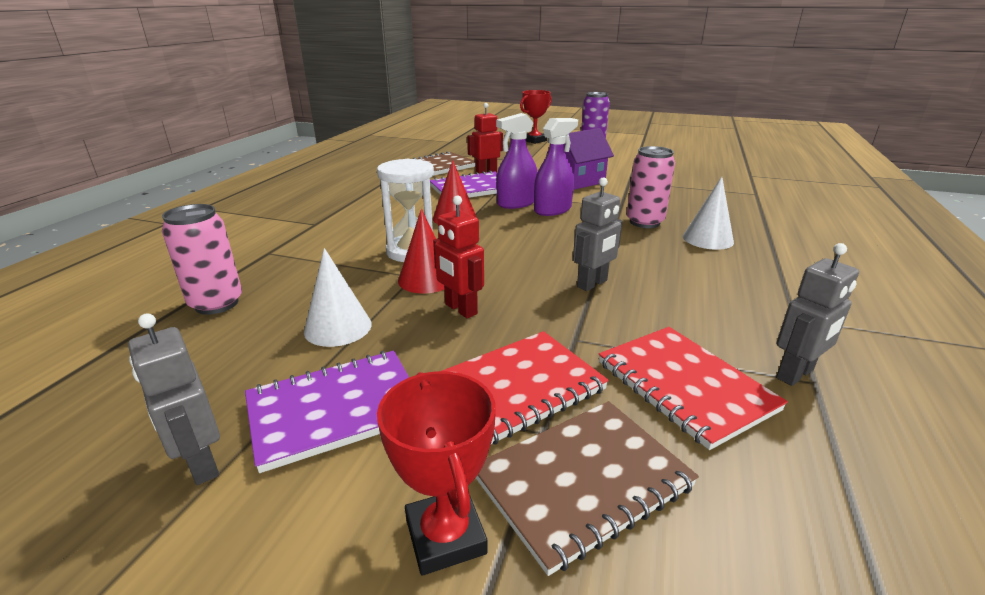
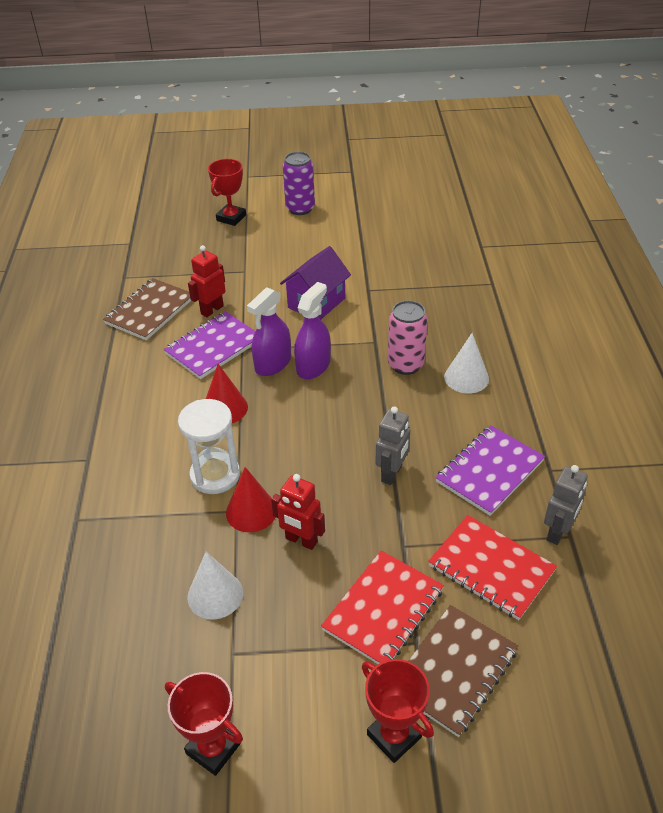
camera: 20 degrees left, 15 degrees up
grey robot [128,313,220,485] -> red trophy [165,672,243,776]
pink can [162,204,242,315] -> none
purple notebook [245,351,409,473] -> purple notebook moved to [435,425,545,516]

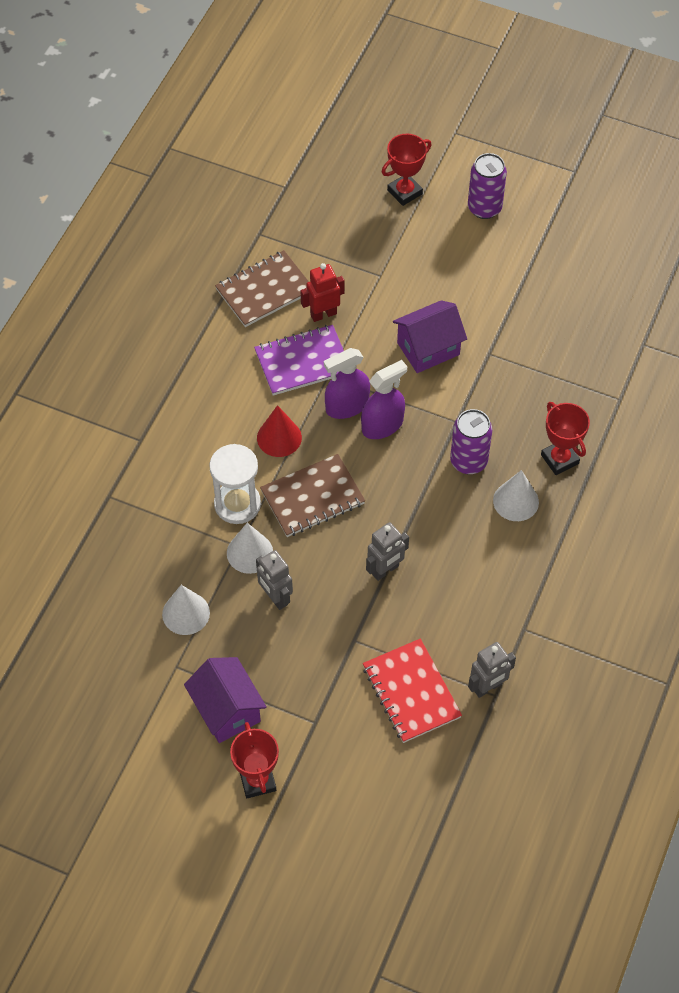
camera: 25 degrees right, 15 degrees up
red trophy [165,672,243,776] -> red trophy moved to [541,402,590,475]
red cone [226,467,276,533] -> white cone [227,523,273,574]
red robot [271,474,325,550] -> grey robot [256,550,293,610]
red notebook [321,551,444,664] -> none
pink can [388,300,428,375] -> purple can [450,409,493,474]
brown notebook [409,605,518,737] -> brown notebook moved to [260,454,365,537]
purple notebook [435,425,545,516] -> none
none -> purple house [184,657,267,743]

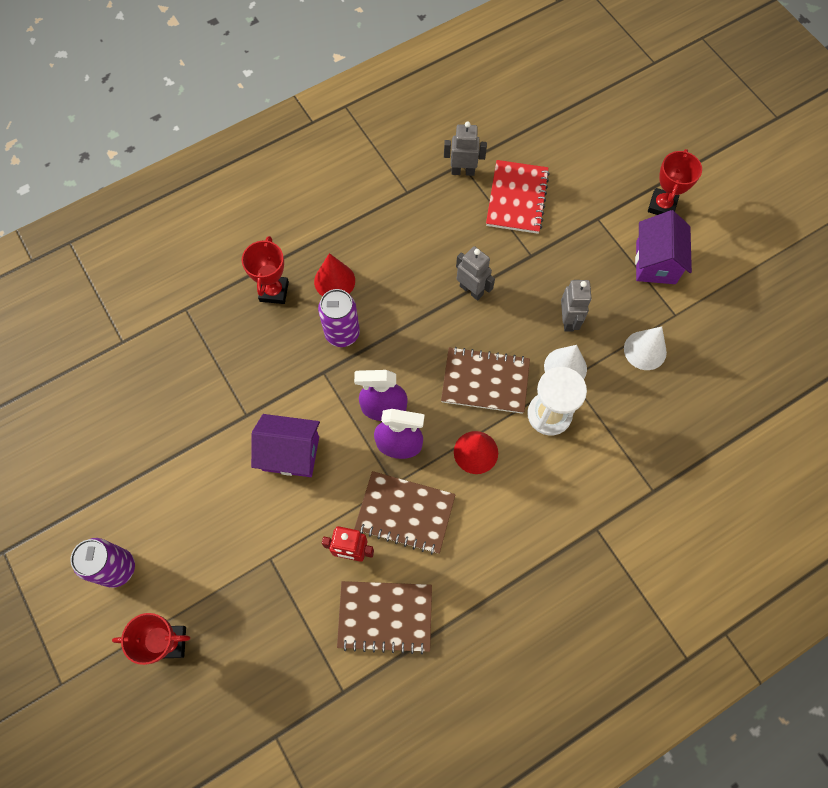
camera: 145 degrees left, 10 degrees up
purple notebook [254,325,344,396] -> brown notebook [354,471,456,554]
grey robot [366,522,409,581] -> grey robot turned 45 degrees clockwise [456,246,495,301]
white cone [493,470,539,521] -> red cone [314,253,355,296]

